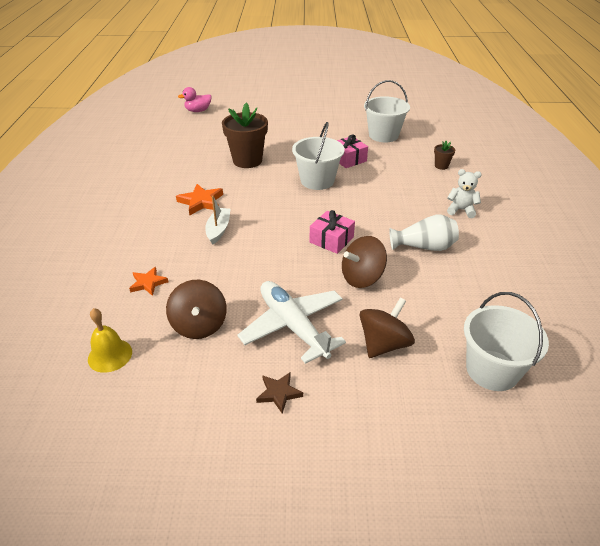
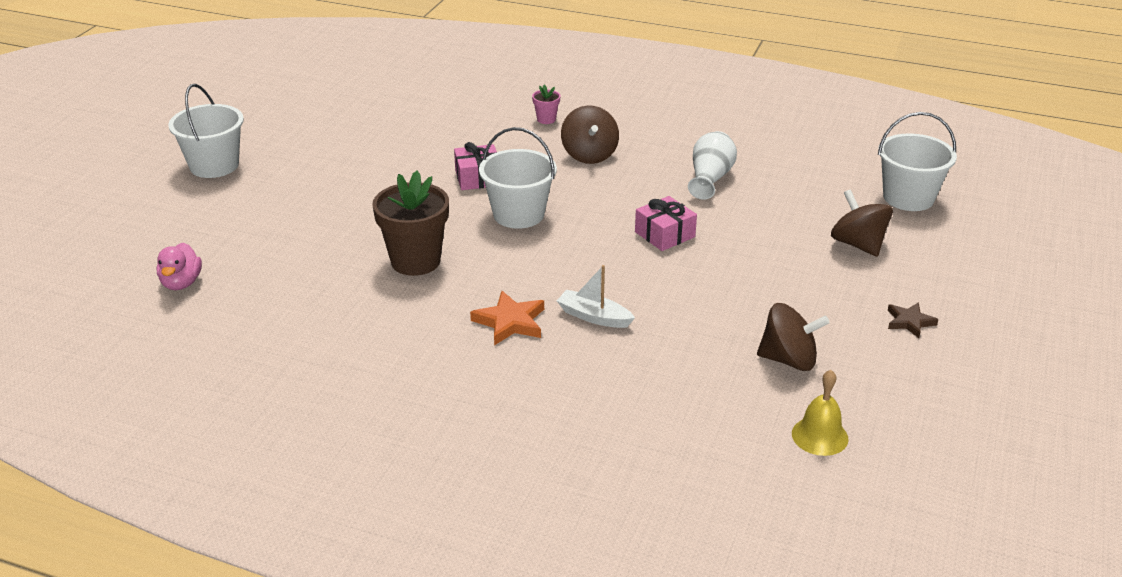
camera: 70 degrees left, 5 degrees down
orange star [129,267,168,296] -> none
white plane [237,281,346,364] -> none
brown spinning top [342,236,387,288] -> brown spinning top moved to [561,105,619,164]
white bucket [364,80,410,142] -> white bucket moved to [168,84,244,178]
brown flower pot [434,141,455,170] -> pink flower pot [532,85,560,124]
white teddy bear [447,169,482,218] -> none

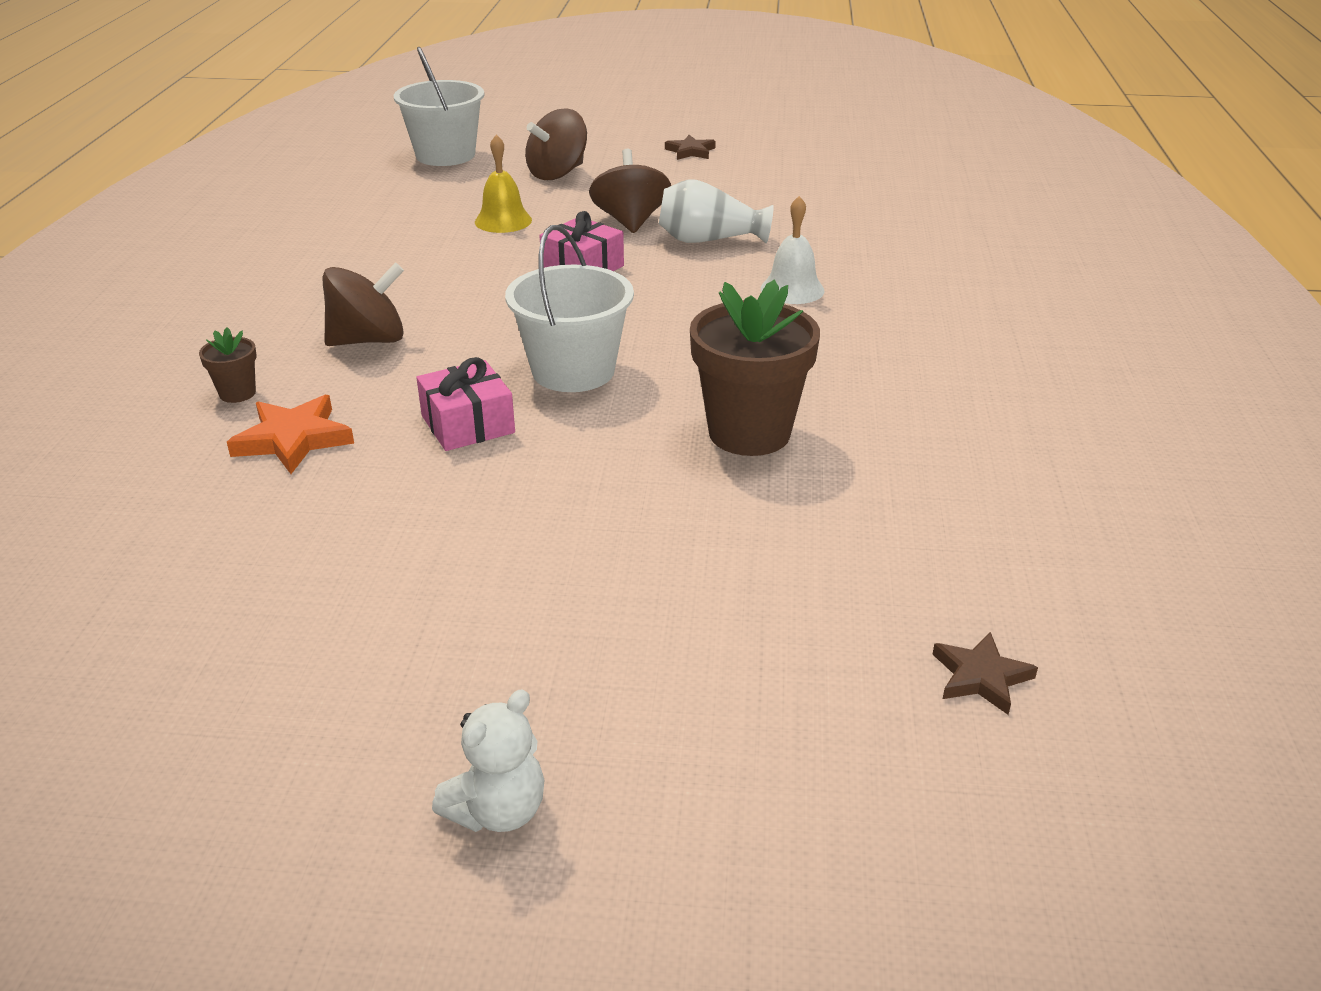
camera: 105 degrees left, 0 degrees up
pink duck [157,243,202,290] -> brown star [932,632,1038,715]
white bucket [168,84,244,178] -> white teddy bear [432,689,544,832]
orange star [470,291,544,345] -> orange star moved to [227,395,354,474]
pink flower pot [532,85,560,124] -> brown flower pot [199,327,257,403]
white boat [557,265,635,328] -> white bell [761,196,825,304]
white vase [688,131,737,200] -> white vase moved to [659,180,774,244]
brown spinning top [757,303,830,371] -> brown spinning top moved to [589,149,671,233]
yellow bell [792,370,848,456] -> yellow bell moved to [475,135,532,233]

